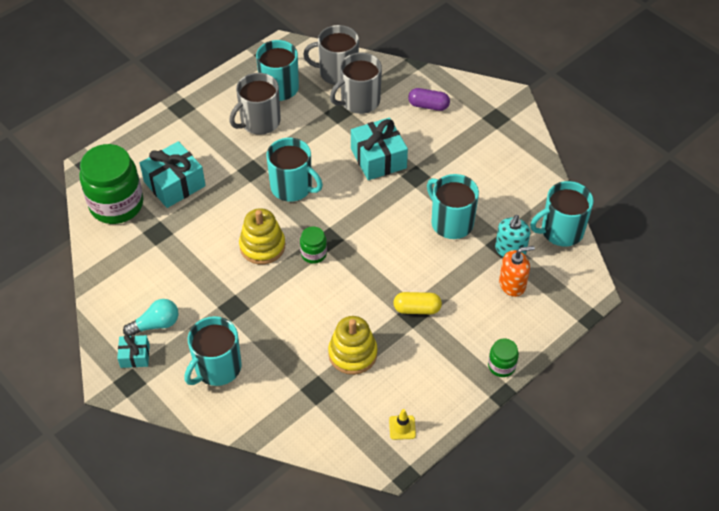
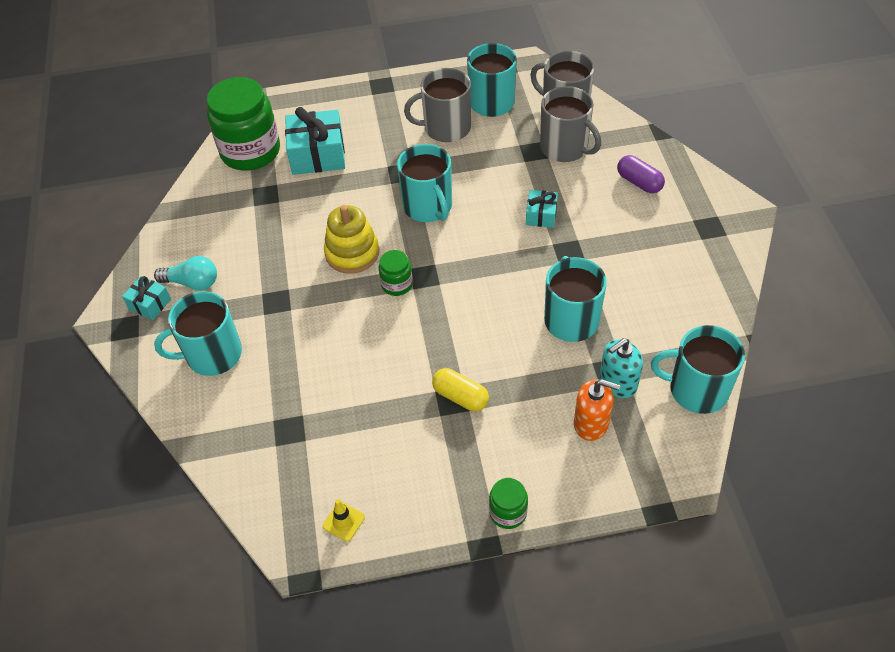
camera: 35 degrees right, 0 degrees up
yellow stacking toy [328,316,378,375] -> none
grey mug [330,53,382,114] -> grey mug turned 135 degrees counterclockwise [540,86,601,162]
turquoise gift [351,117,408,180] -> turquoise gift [526,190,558,228], size x0.54

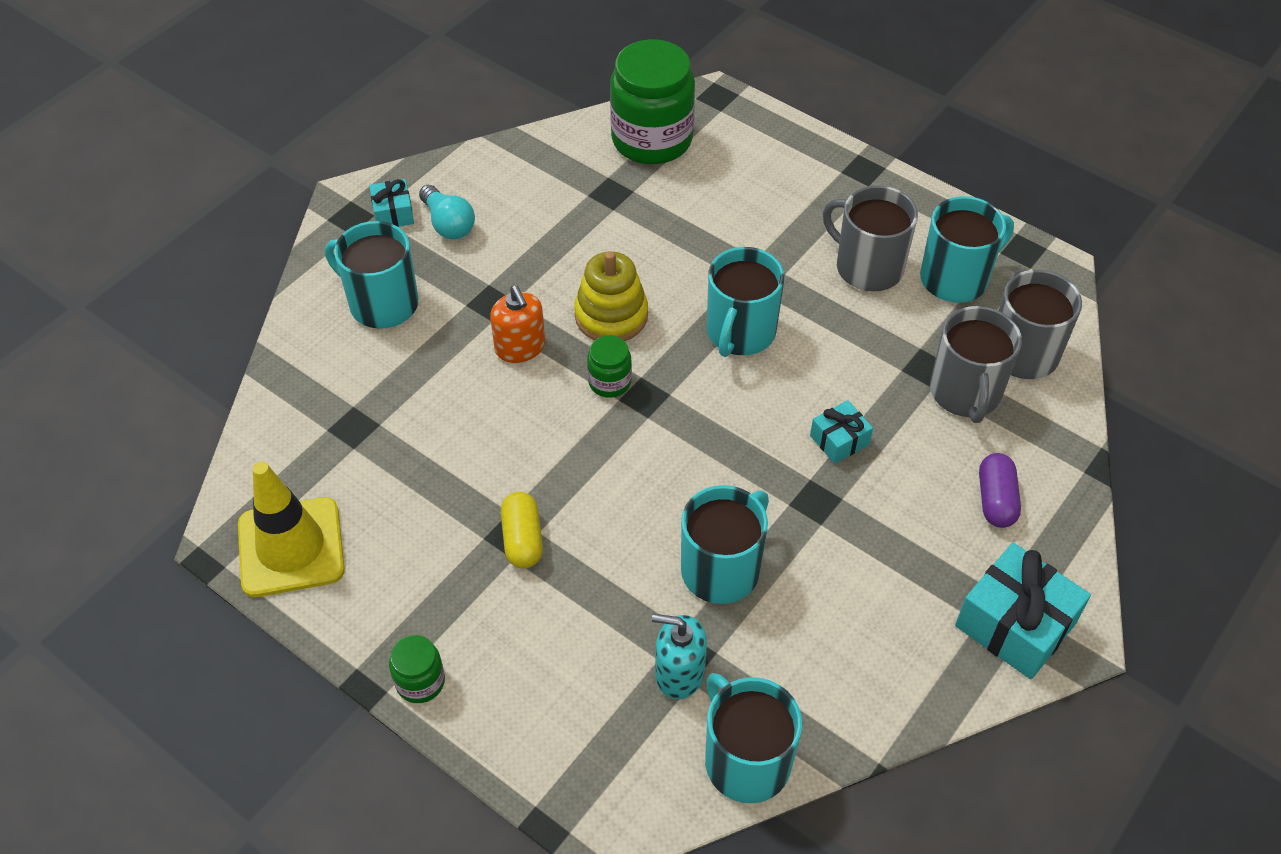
camera: 45 degrees right, 0 degrees up
turquoise gift [285,107,345,175] -> turquoise gift moved to [955,543,1091,679]
yellow traffic cone [323,499,365,542] -> yellow traffic cone [238,462,345,597], size x2.42
orange soap dispenser [574,379,621,441] -> orange soap dispenser moved to [490,285,545,363]

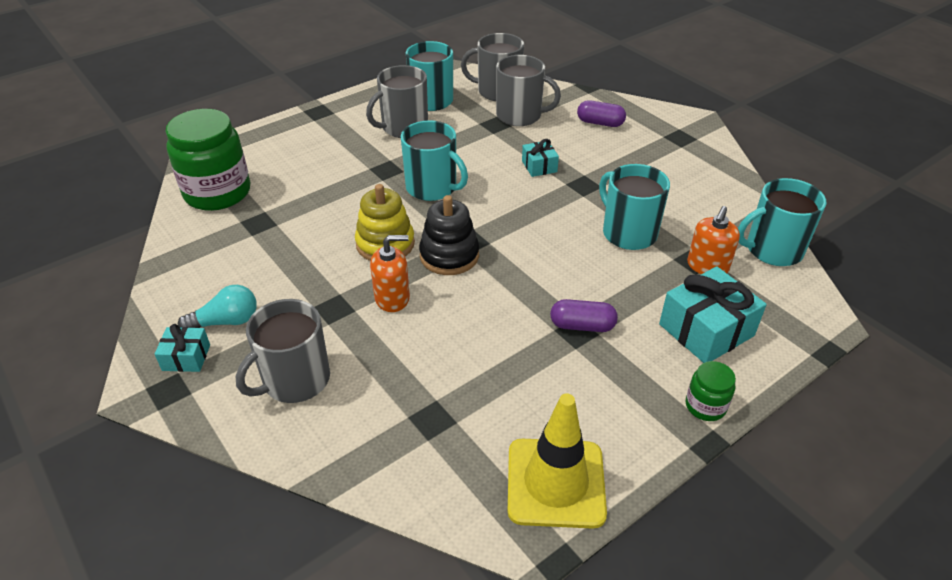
camera: 75 degrees left, 10 degrees down
turquoise mug [325,221,418,329] -> grey mug [236,299,330,403]
yellow capsule [501,492,543,568] -> purple capsule [550,299,618,332]
green jar [587,335,632,398] -> black stacking toy [419,195,479,275]
turquoise soap dispenser [652,614,707,699] -> orange soap dispenser [687,206,740,274]
turquoise gift [955,543,1091,679] -> turquoise gift moved to [659,266,767,363]

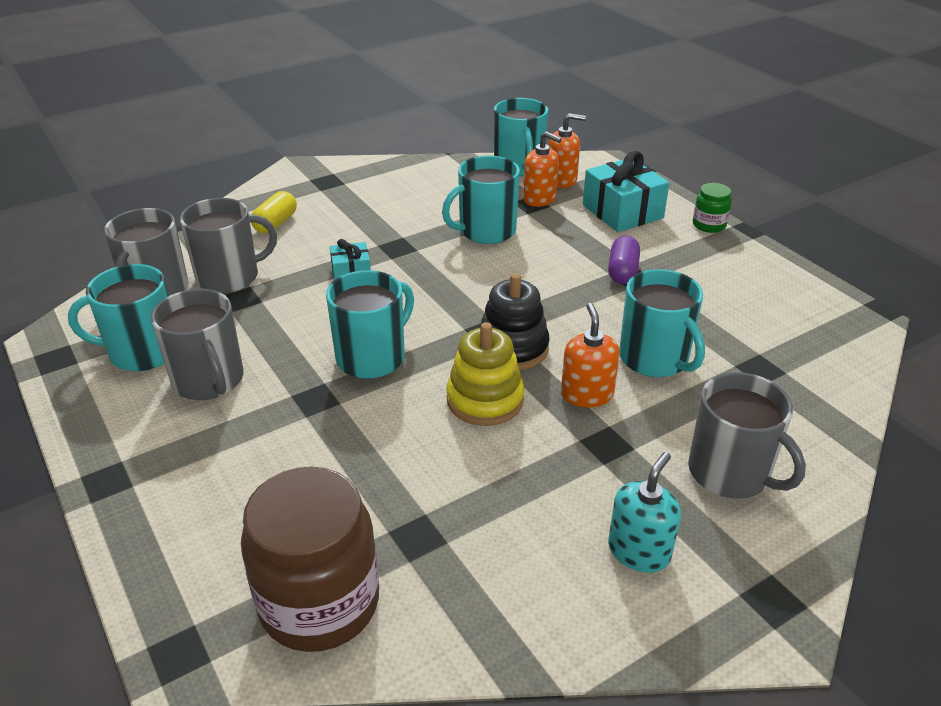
camera: 85 degrees left, 5 degrees down
turquoise gift [155,324,210,372] -> none
green jar [165,109,250,211] -> brown jar [241,466,379,652]
turquoise light bulb [178,285,257,328] -> turquoise soap dispenser [608,452,681,573]
grey mug [496,55,561,126] -> grey mug turned 45 degrees clockwise [180,198,277,293]
yellow traffic cone [508,393,607,529] -> none
purple capsule [577,100,626,127] -> yellow capsule [251,191,297,234]
none -> orange soap dispenser [549,113,586,188]
none -> turquoise mug [619,269,705,377]

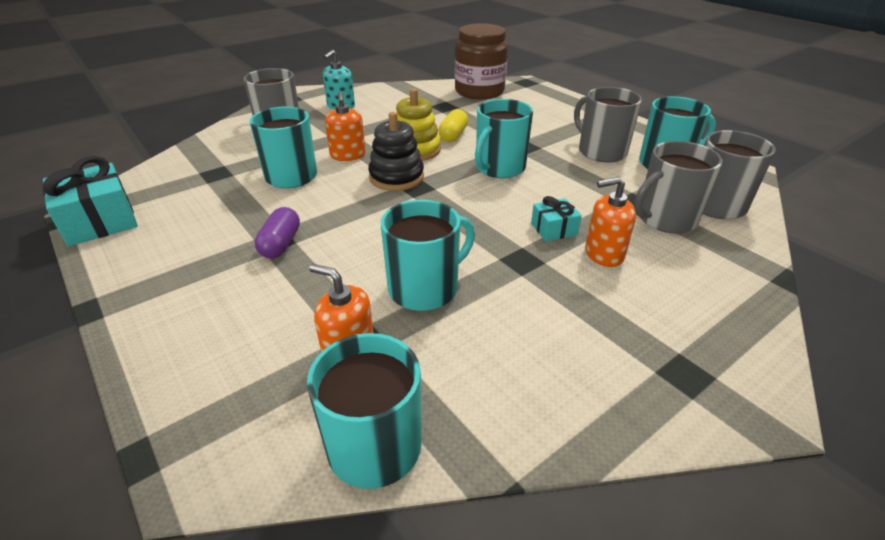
camera: 175 degrees right, 0 degrees up
yellow capsule [251,191,297,234] -> yellow capsule moved to [438,109,468,142]
orange soap dispenser [549,113,586,188] -> orange soap dispenser moved to [585,177,636,267]
turquoise gift [583,151,669,232] -> turquoise gift moved to [43,156,138,247]
green jar [693,183,732,233] -> none

